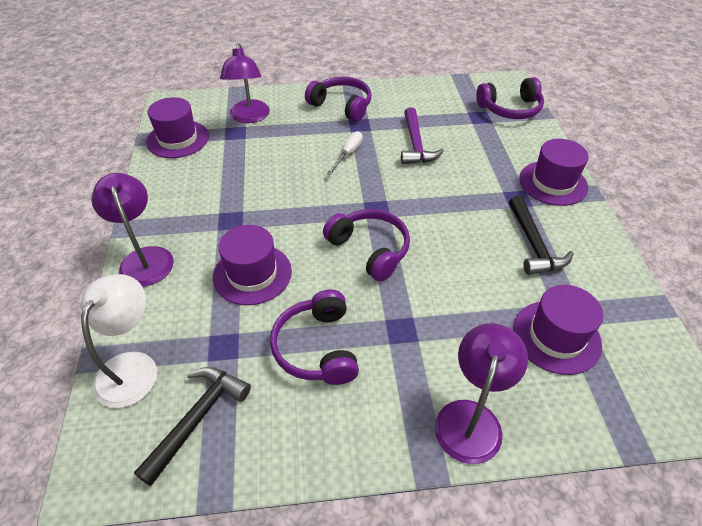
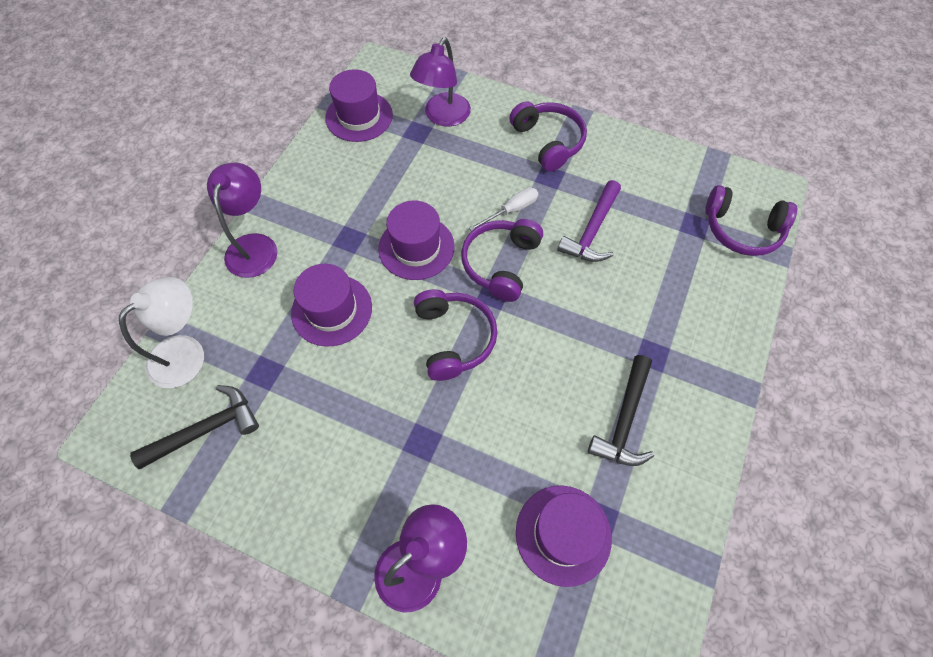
camera: 30 degrees right, 15 degrees up
purple headphones [270,289,359,385] -> purple headphones moved to [461,219,543,302]
purple hat [519,139,589,206] -> purple hat moved to [378,201,455,280]

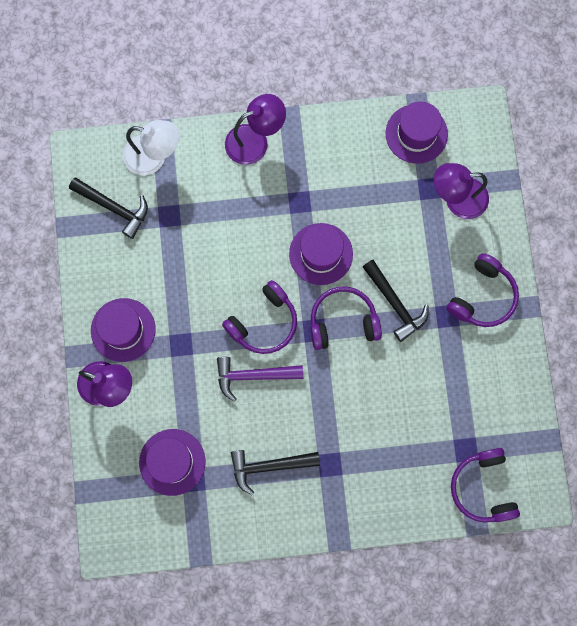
camera: 60 degrees right, 15 degrees up
purple hat [291,264,372,347] -> purple hat moved to [91,298,156,362]
white screwdriver [469,187,538,231] -> black hammer [363,260,429,342]
purple hammer [557,180,621,262] -> purple hammer moved to [217,357,303,401]

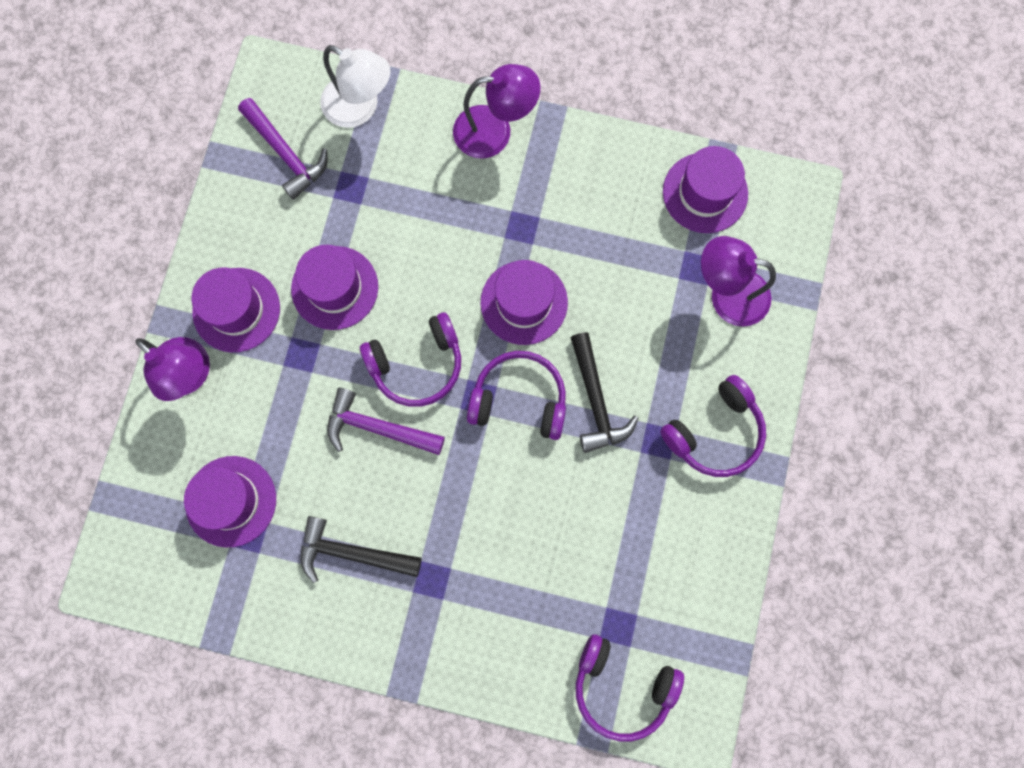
camera: 20 degrees right, 0 degrees up
black hammer [69,178,148,239] -> purple hammer [238,98,328,200]
purple headphones [451,448,520,523] -> purple headphones turned 75 degrees counterclockwise [576,635,684,741]
none -> purple hat [291,245,378,330]

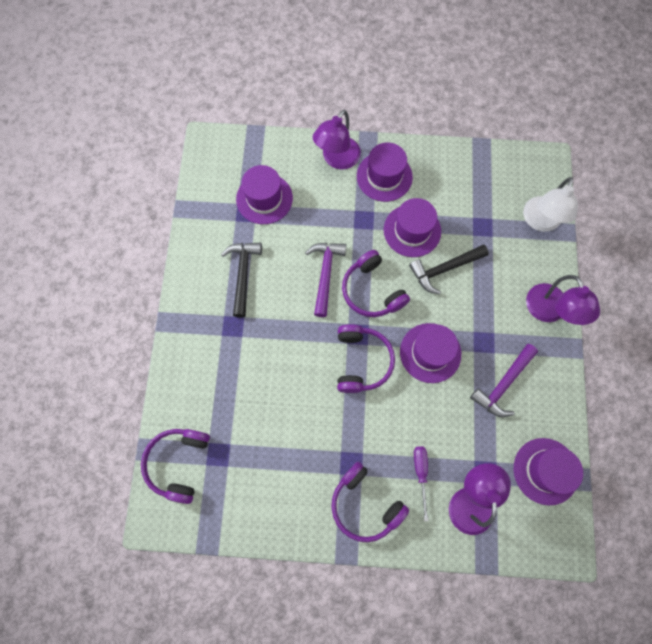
camera: 80 degrees right, 5 degrees down
purple hammer [238,98,328,200] -> purple hammer moved to [470,344,538,417]
black hammer [571,332,639,453] -> black hammer moved to [409,245,489,295]
none -> purple screwdriver [414,446,429,522]

